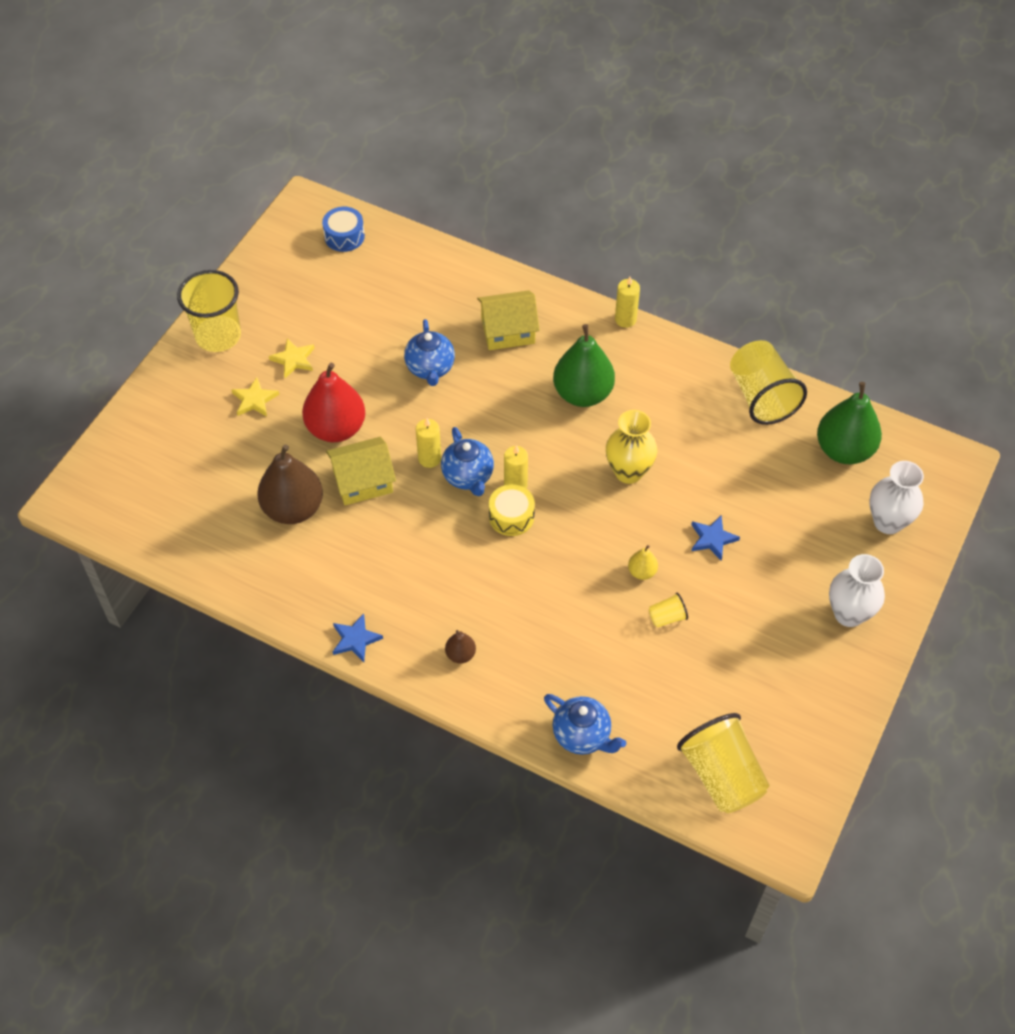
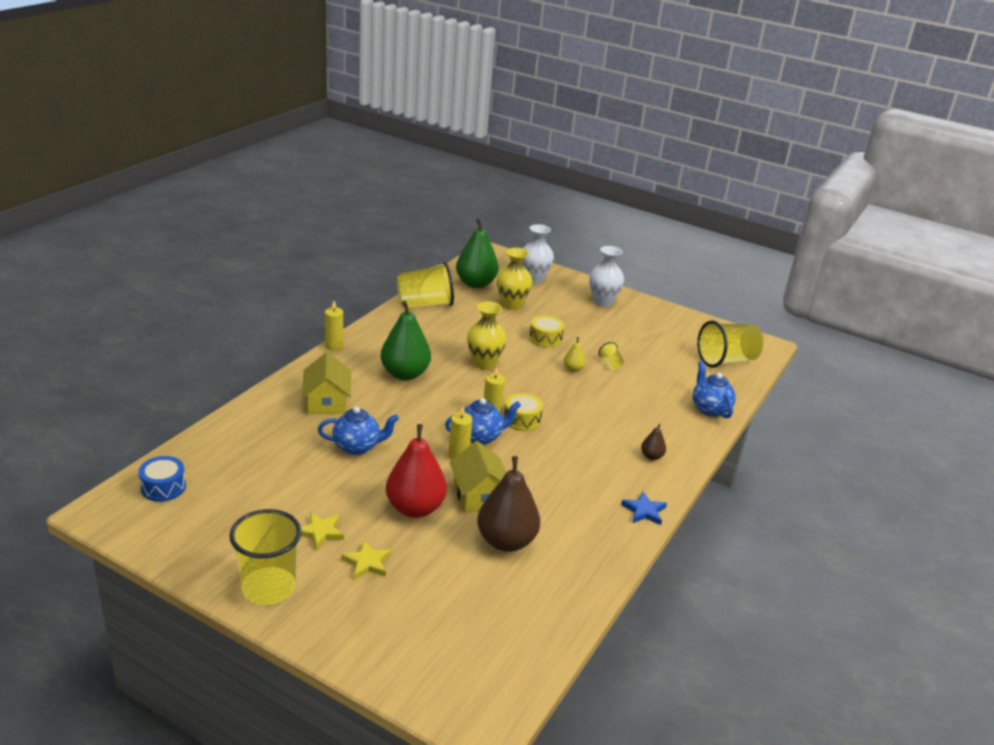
camera: 90 degrees left, 25 degrees down
blue teapot [544,694,626,755] -> blue teapot turned 60 degrees counterclockwise [693,361,736,418]
blue star [691,516,740,560] -> yellow drum [529,316,564,348]
none -> yellow vase [497,248,533,310]

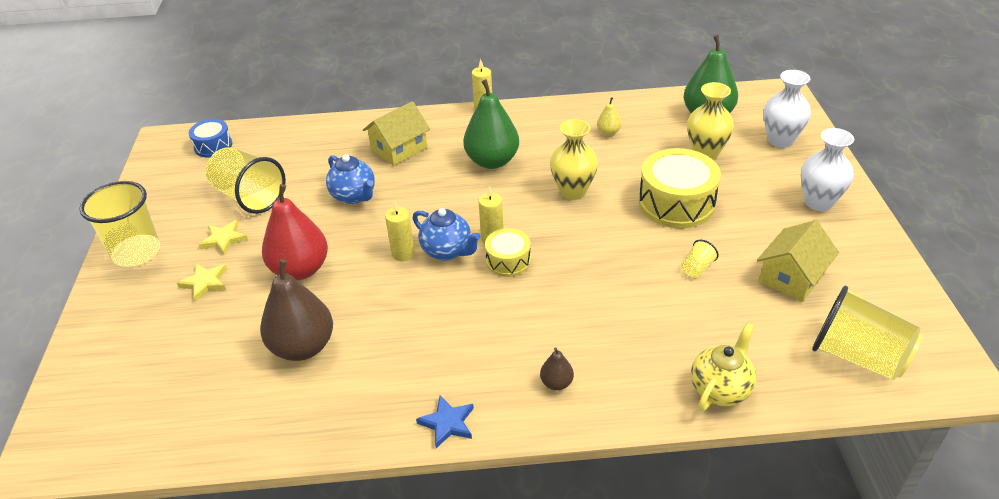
camera: 60 degrees right, 10 degrees up
yellow cup [397,262,454,308] -> yellow cup moved to [206,147,286,214]
yellow house [450,441,506,513] -> yellow house moved to [757,220,839,302]
yellow drum [529,316,564,348] -> yellow drum [639,148,721,228], size x1.79
yellow pear [564,337,586,372] -> yellow pear moved to [597,97,621,136]
blue teapot [693,361,736,418] -> yellow teapot [691,323,756,411]

